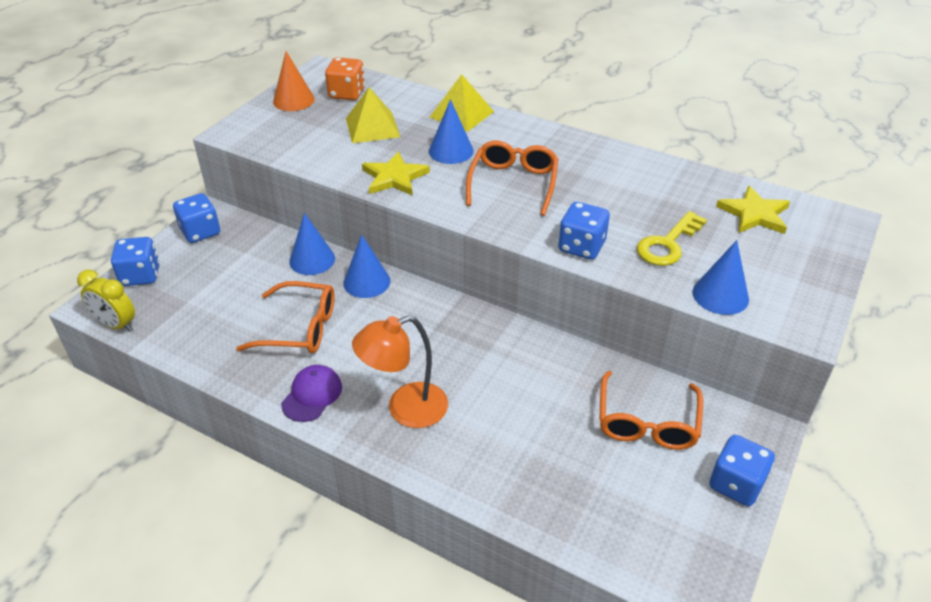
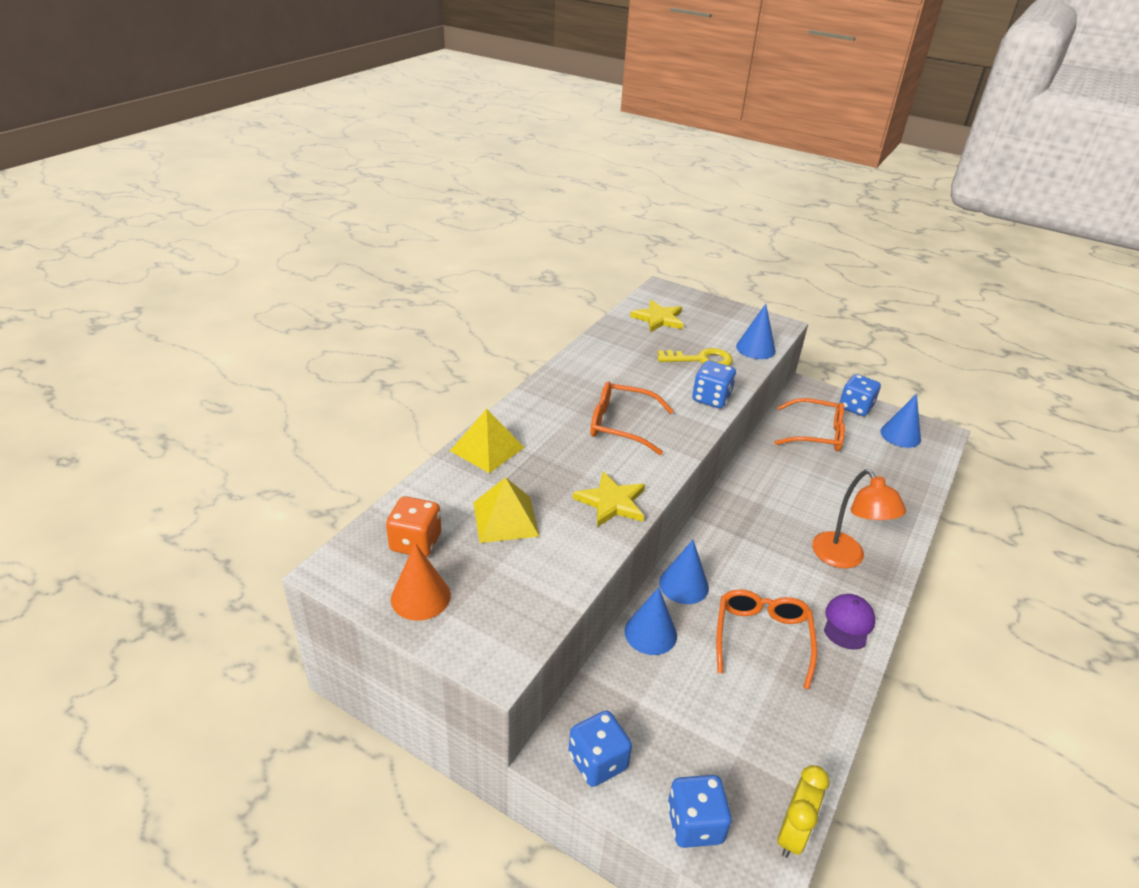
camera: 90 degrees left, 5 degrees down
purple cap [281,365,342,422] -> purple cap turned 90 degrees clockwise [824,594,875,649]
blue cone [429,99,474,164] -> blue cone moved to [880,394,921,448]
yellow key [637,211,707,266] -> yellow key turned 45 degrees counterclockwise [658,348,733,366]

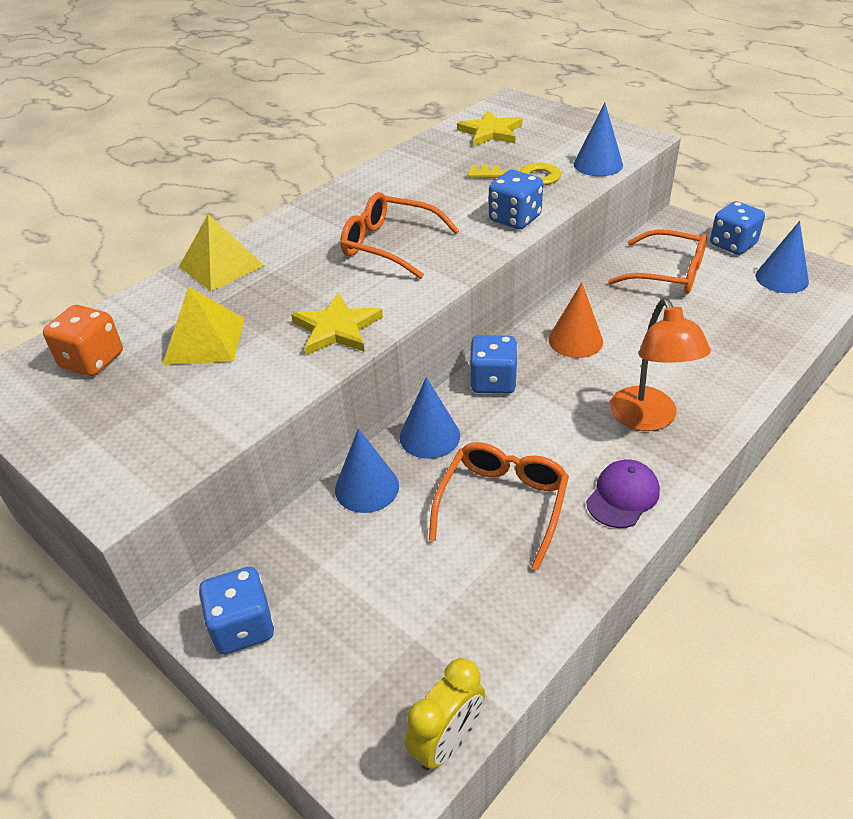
camera: 15 degrees right, 5 degrees up
orange cone [391,543,451,621] -> orange cone moved to [549,282,603,358]
blue dice [667,775,732,848] -> blue dice moved to [469,335,518,394]

